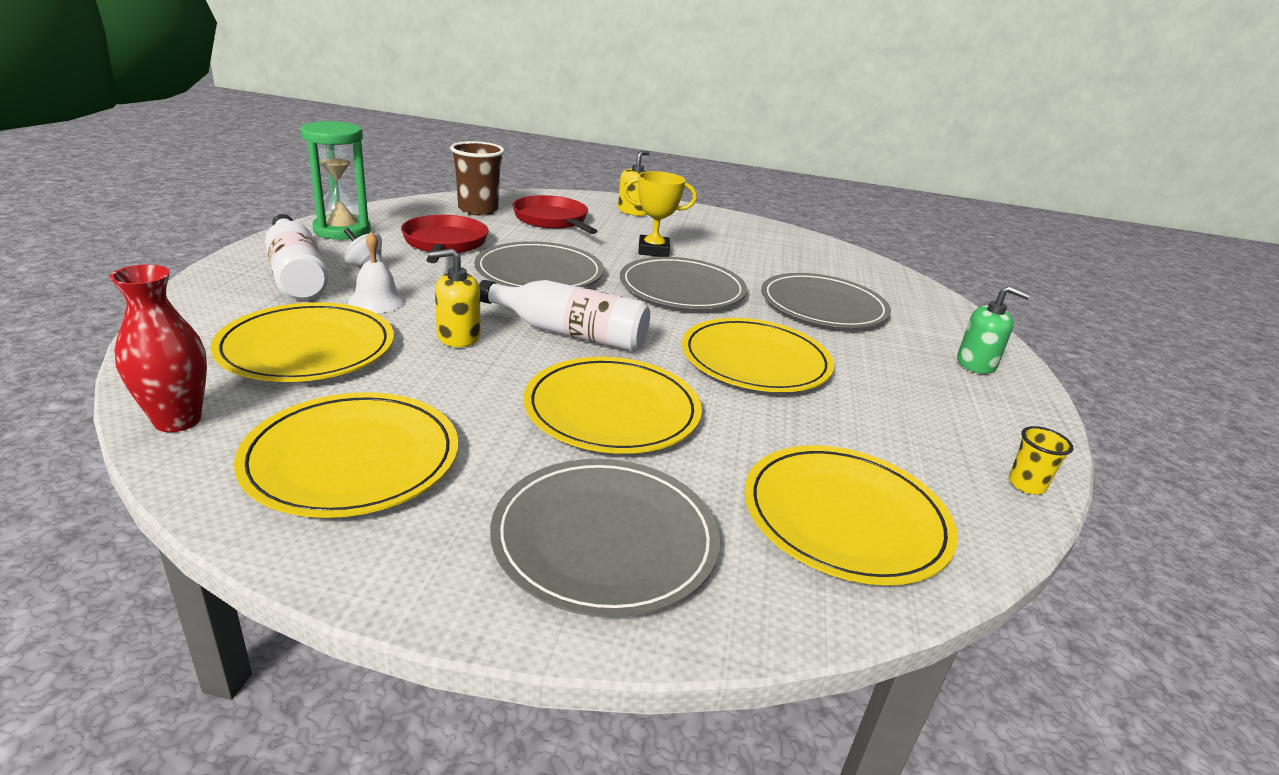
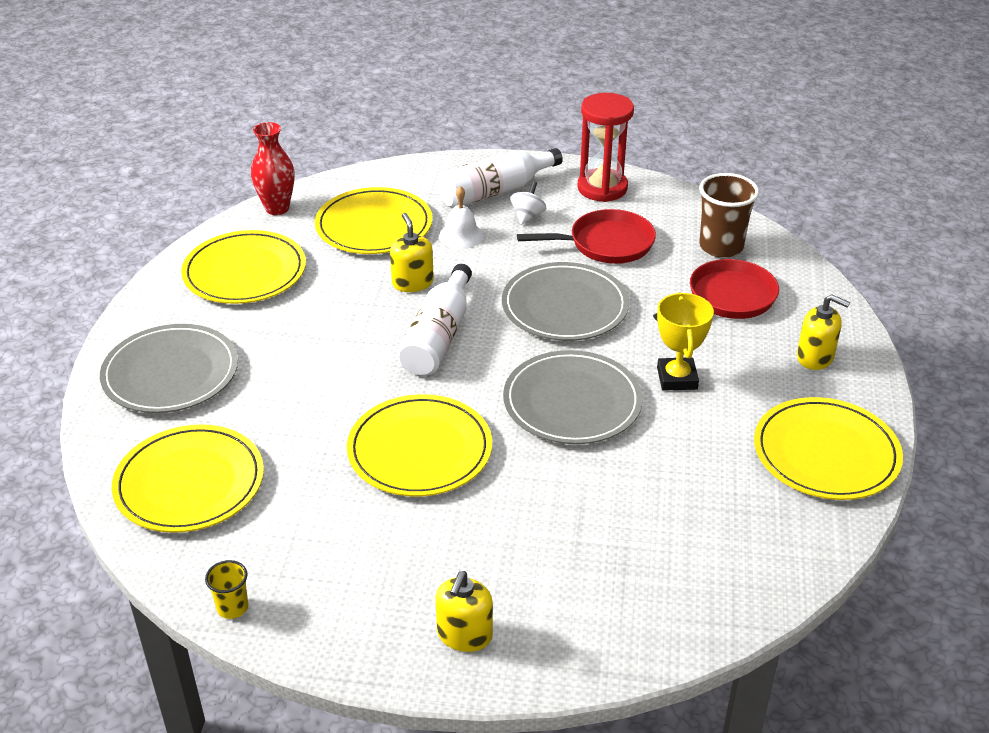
camera: 90 degrees right, 10 degrees up
green hourglass [300,121,371,240] -> red hourglass [577,93,634,202]
yellow plate [524,357,702,454] -> yellow plate moved to [754,397,903,500]
grey plate [761,273,891,328] -> none
green soap dispenser [957,286,1031,374] -> yellow soap dispenser [435,571,493,652]

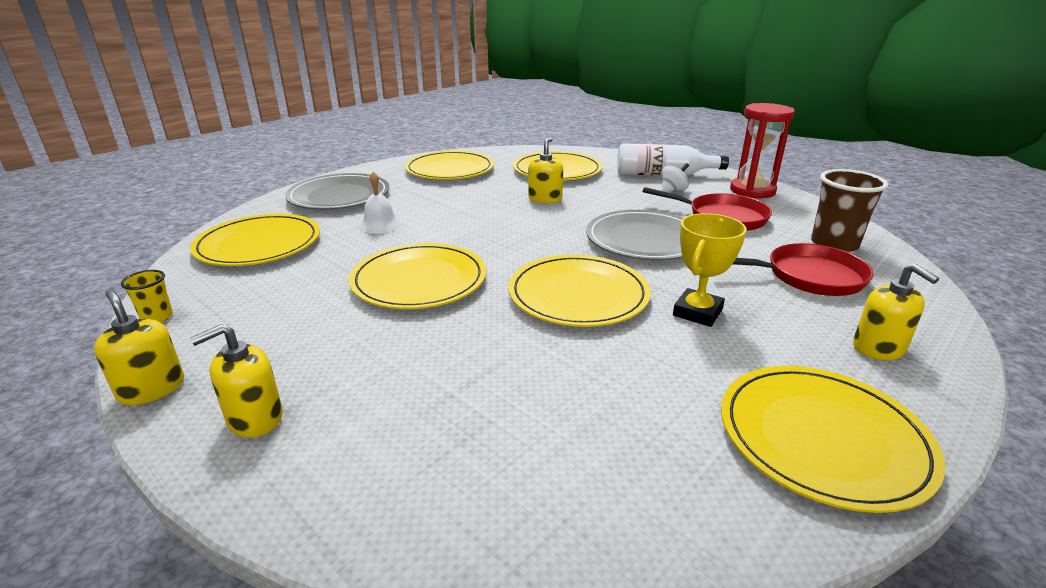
camera: 35 degrees right, 10 degrees down
red vase [251,122,295,215] -> none
white bottle [397,264,472,376] -> none
white bell [439,186,483,249] -> white bell moved to [359,172,402,234]
grey plate [503,350,643,444] -> yellow plate [508,255,651,327]
none -> yellow soap dispenser [94,289,184,405]

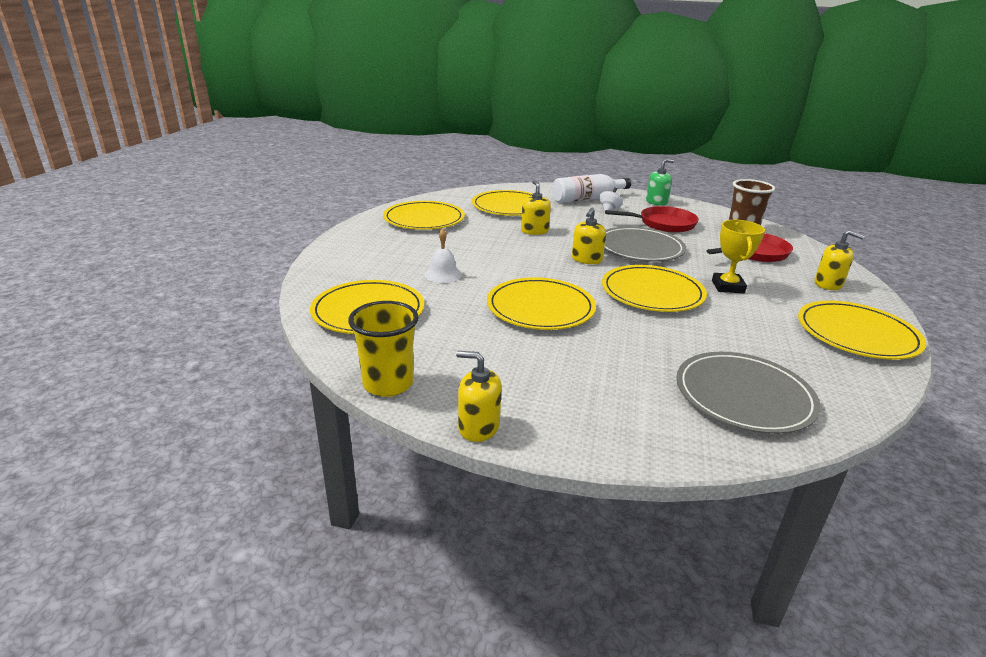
camera: 30 degrees left, 0 degrees up
yellow cup [121,270,173,323] -> yellow cup [348,301,419,397], size x1.93
yellow soap dispenser [190,324,283,438] -> yellow soap dispenser moved to [572,207,606,264]
grey plate [285,173,390,210] -> grey plate moved to [676,352,821,434]
red hourglass [730,103,795,199] -> green soap dispenser [646,159,674,206]

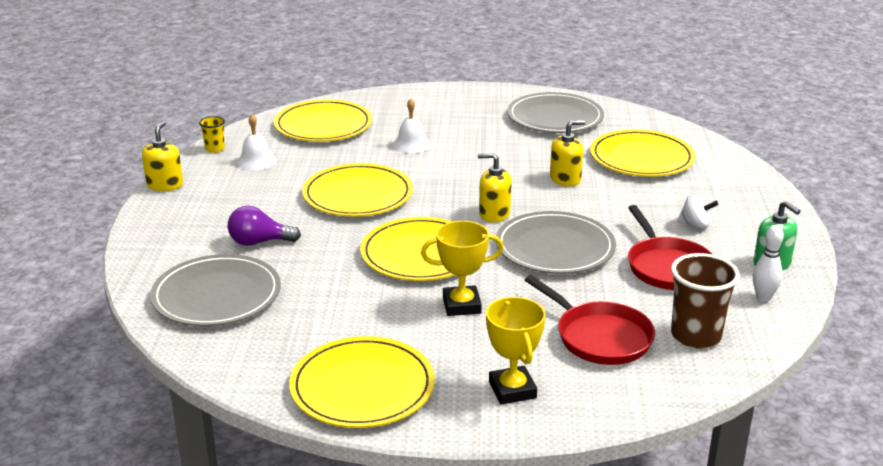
camera: 80 degrees right, 0 degrees up
yellow cup [348,301,419,397] -> yellow cup [199,116,225,153], size x0.52
yellow plate [383,201,465,230] -> grey plate [507,92,604,133]
white bottle [552,174,631,203] -> none
yellow soap dispenser [814,230,864,290] -> yellow trophy [486,297,546,405]
none -> purple light bulb [228,206,301,246]
none -> white bell [237,114,276,170]
none -> white bowling pin [753,225,784,302]

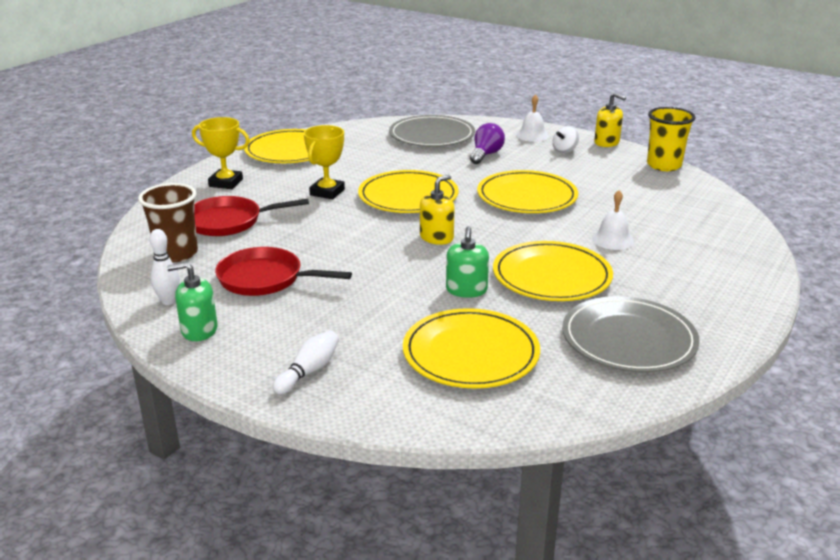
camera: 120 degrees right, 0 degrees up
yellow cup [199,116,225,153] -> yellow cup [647,107,696,171], size x1.93
white bell [237,114,276,170] -> white bell moved to [516,94,549,142]
yellow plate [274,100,372,142] -> yellow plate moved to [493,241,613,301]
grey plate [496,211,616,274] -> none
yellow soap dispenser [550,120,585,186] -> green soap dispenser [446,226,489,298]
white spinning top [677,195,719,229] -> white spinning top moved to [553,126,579,153]
none -> white bowling pin [273,331,339,395]

